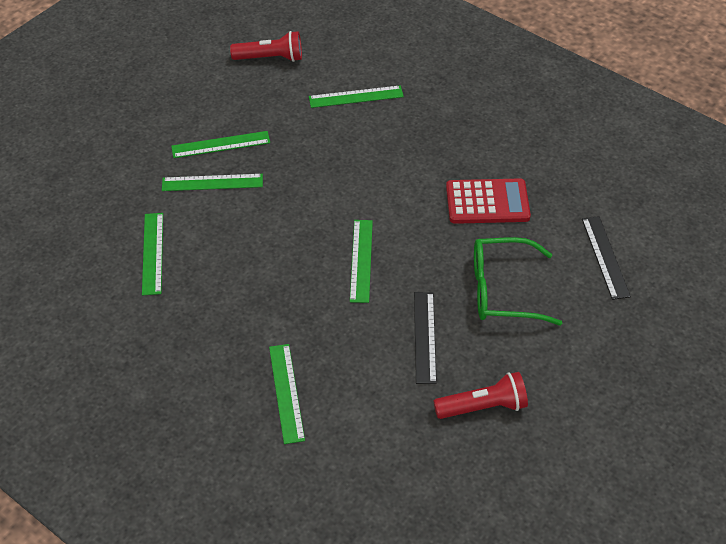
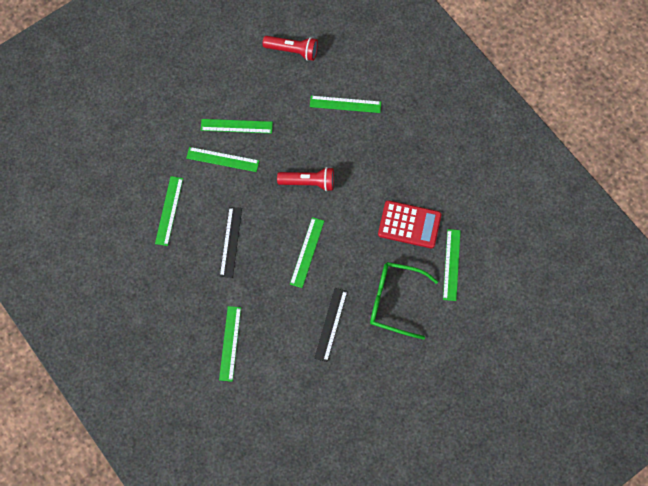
camera: 15 degrees right, 20 degrees up
red flashlight [434,372,528,419] -> red flashlight moved to [277,167,334,191]
black ruler [582,216,631,300] -> black ruler moved to [220,207,242,278]
none -> green ruler [443,229,461,301]

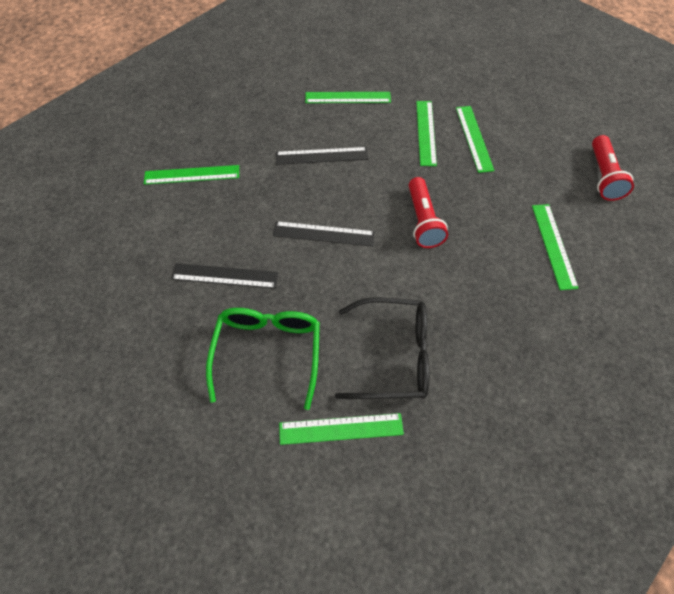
camera: 80 degrees right, 10 degrees down
green ruler [290,217,324,288] -> black ruler [273,221,375,246]
red calculator [378,200,441,248] -> black glasses [335,297,430,399]

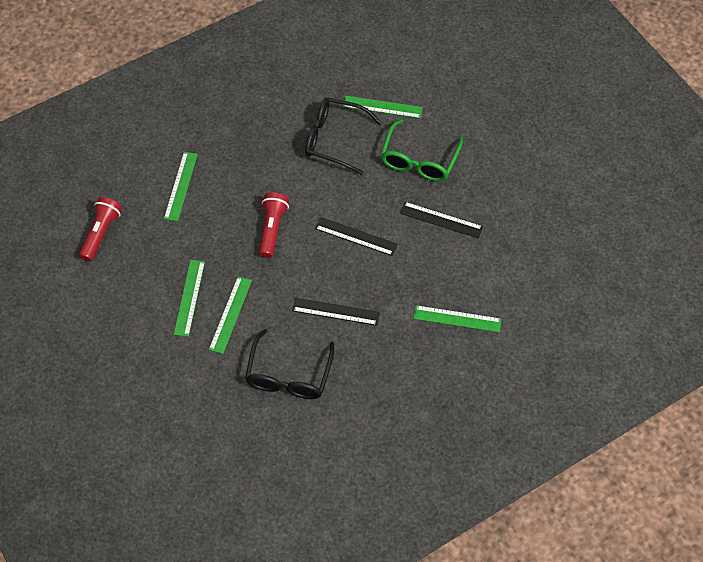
camera: 165 degrees left, 0 degrees up
green ruler [305,92,391,103] -> black glasses [245,329,334,399]

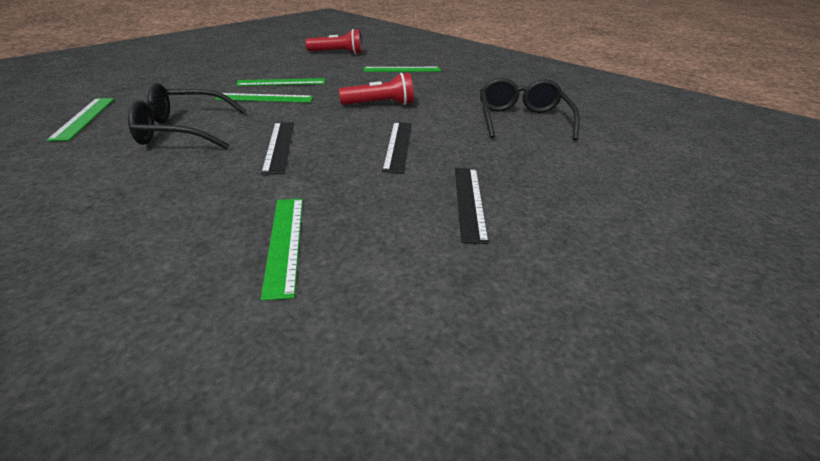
camera: 70 degrees right, 25 degrees down
green ruler [343,96,423,119] -> green ruler moved to [47,98,115,141]
green glasses [380,119,463,181] -> none

